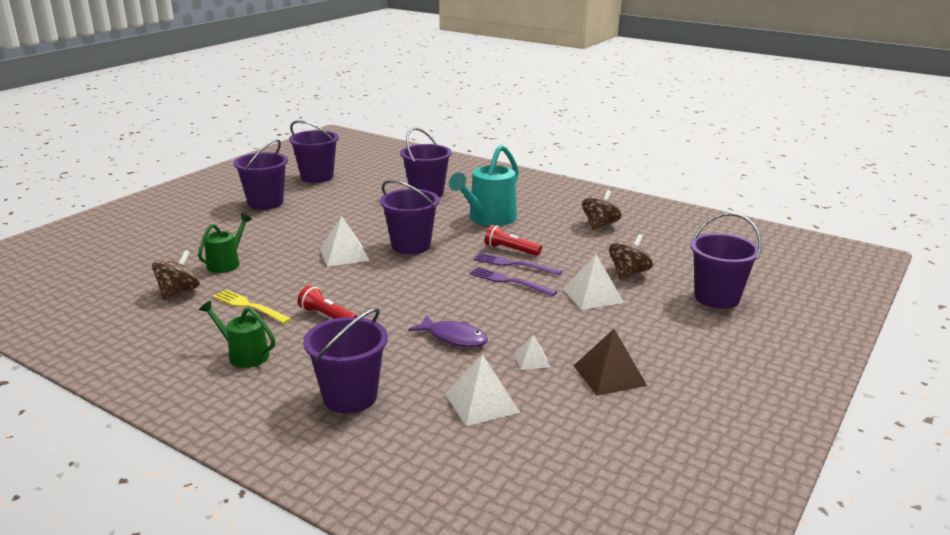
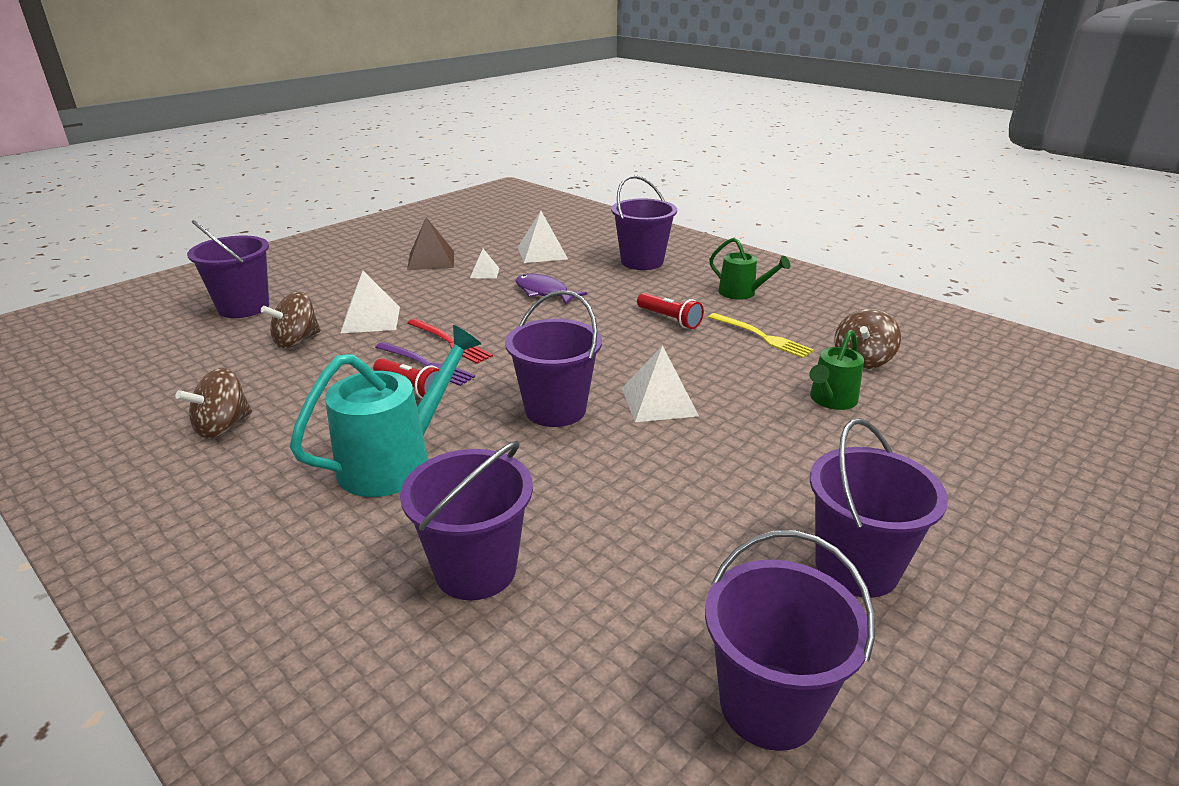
camera: 170 degrees left, 5 degrees up
purple fork [470,267,557,296] -> red fork [407,319,493,364]

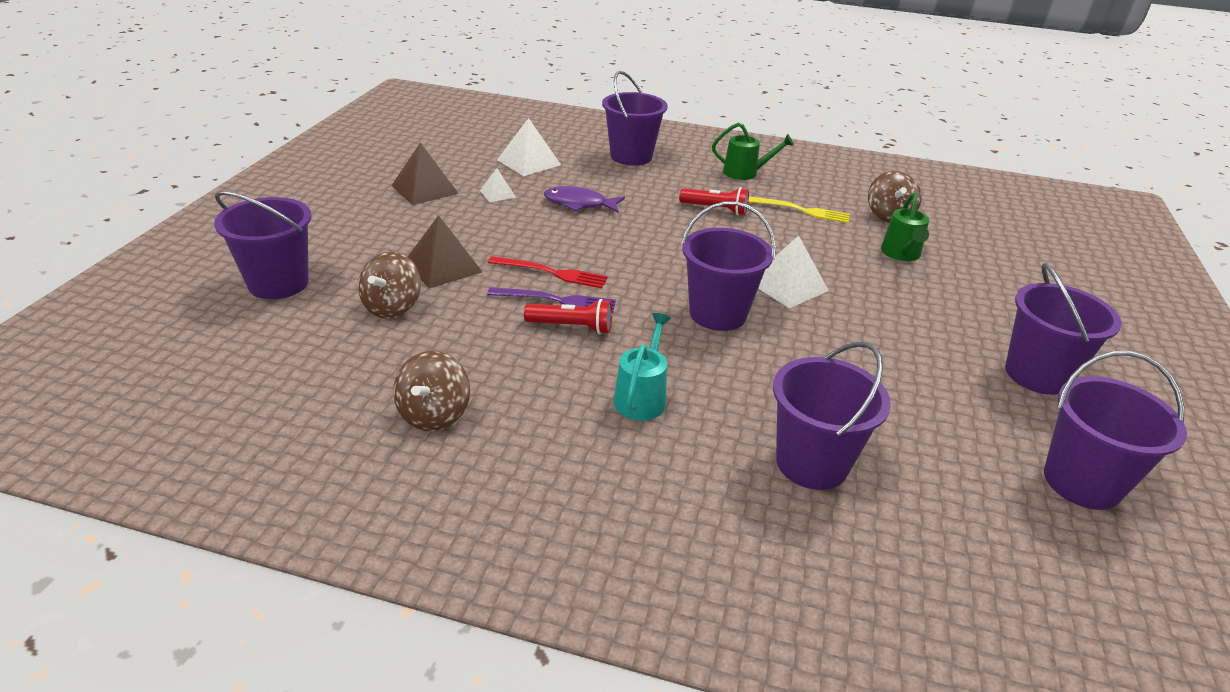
camera: 30 degrees left, 5 degrees up
turquoise watering can [290,325,481,497] -> turquoise watering can [614,313,671,421], size x0.59
white pyramid [341,271,400,333] -> brown pyramid [408,215,482,288]

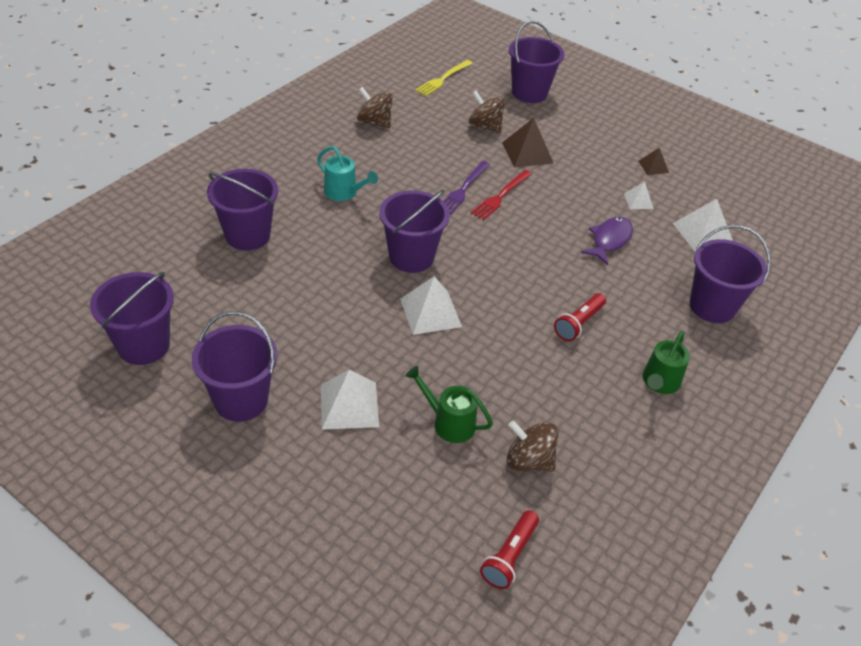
camera: 110 degrees right, 10 degrees up
brown pyramid [391,142,459,205] -> brown pyramid [638,148,669,175], size x0.57
red flashlight [524,299,612,334] -> red flashlight moved to [480,510,539,589]
yellow fork [748,196,850,223] -> yellow fork moved to [415,60,473,96]
none -> white pyramid [321,369,379,430]

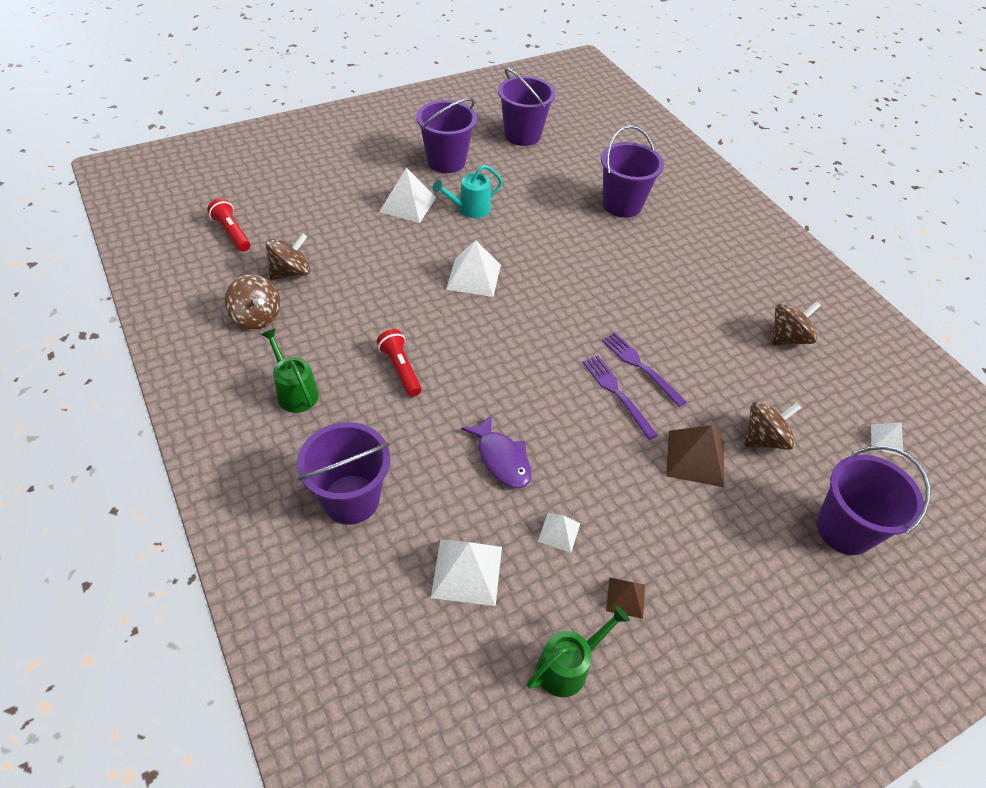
camera: 115 degrees right, 5 degrees up
turquoise watering can [317,146,378,201] -> turquoise watering can moved to [432,165,503,218]
purple bucket [379,189,450,273] -> none
green watering can [406,366,493,443] -> green watering can moved to [527,605,630,697]
yellow fork [415,60,473,96] -> white pyramid [871,422,904,457]
red fork [471,170,532,220] -> purple fork [582,355,658,440]
none -> brown spinning top [225,274,280,329]

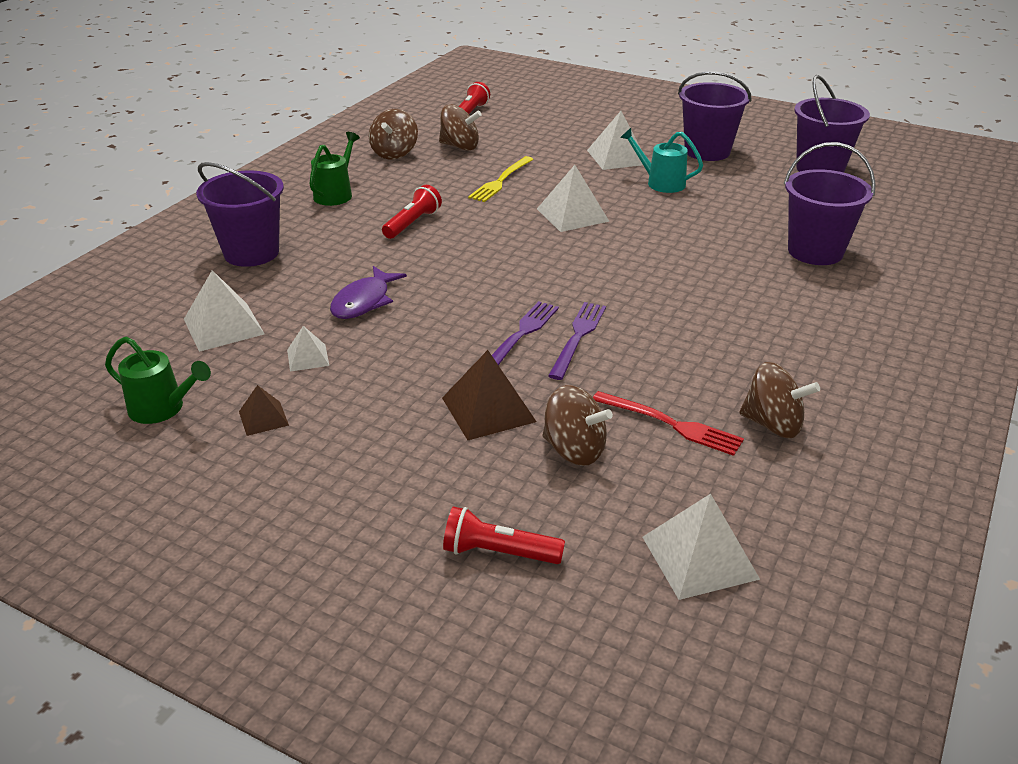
camera: 60 degrees right, 15 degrees down
purple bucket [816,446,930,555] -> red flashlight [443,506,565,564]
white pyramid [871,422,904,457] -> white pyramid [643,494,760,600], size x1.77
none -> yellow fork [468,156,534,202]
none -> red fork [593,391,744,456]

